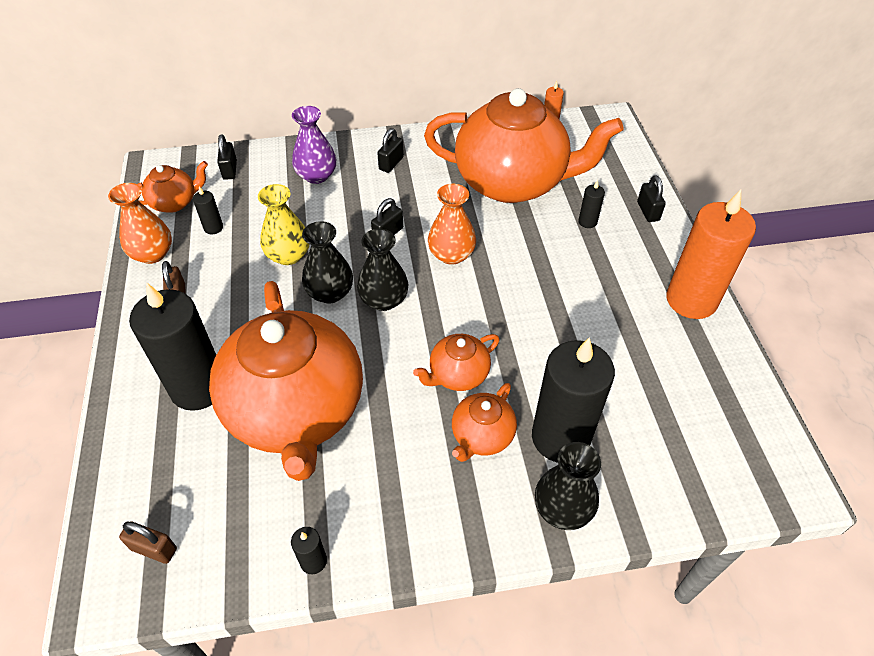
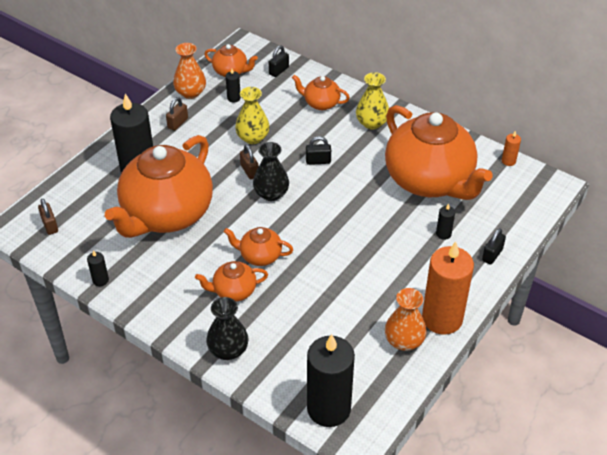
camera: 45 degrees right, 5 degrees down
purple vase [292,106,336,184] -> orange teapot [292,75,350,110]
black vase [302,221,353,303] -> brown padlock [240,145,259,179]
black padlock [377,128,404,173] -> yellow vase [356,72,389,129]
orange vase [428,184,476,265] -> orange vase moved to [385,288,427,351]
black candle [532,337,615,462] -> black candle moved to [307,334,355,427]

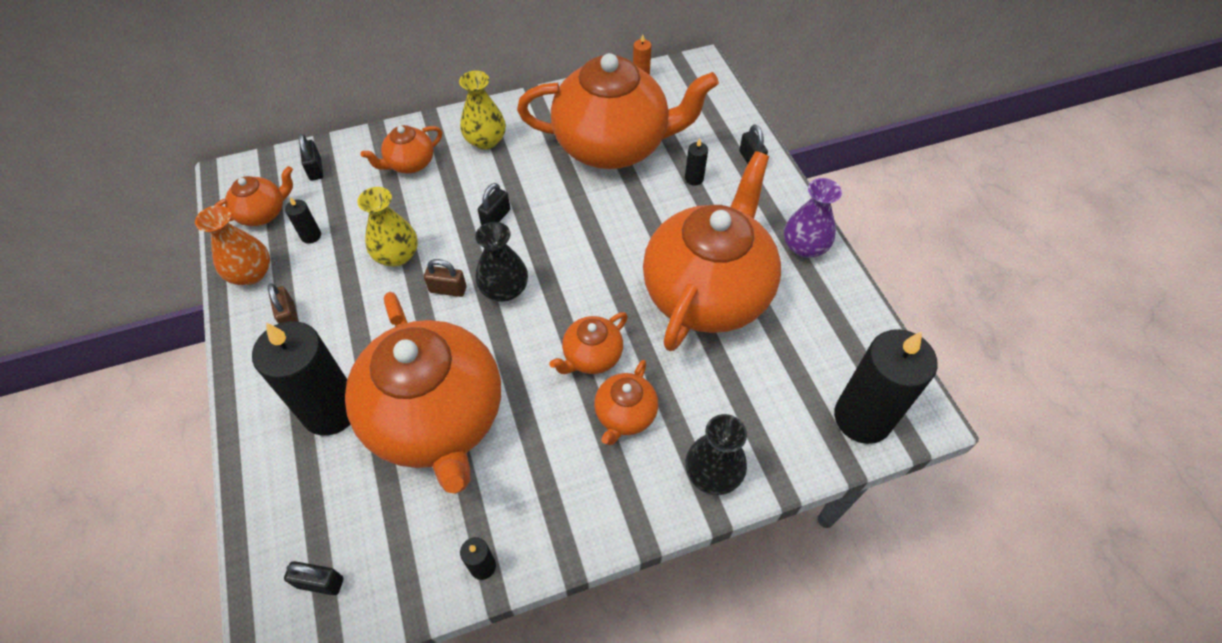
camera: 55 degrees left, 10 degrees up
brown padlock [38,199,58,235] -> black padlock [284,561,344,595]
orange vase [385,288,427,351] -> none
orange candle [422,241,474,335] -> purple vase [784,178,842,258]
none -> orange teapot [643,151,781,351]

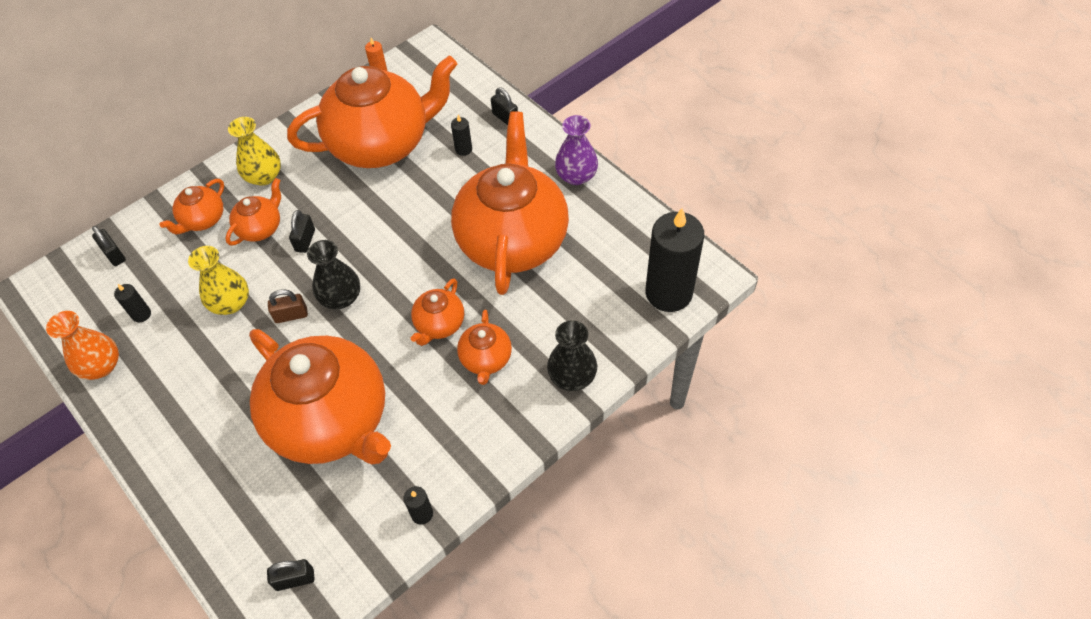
camera: 20 degrees left, 0 degrees up
orange teapot [214,166,293,226] -> orange teapot moved to [225,178,281,246]
black candle [252,321,350,435] -> none
brown padlock [268,283,299,324] -> none

